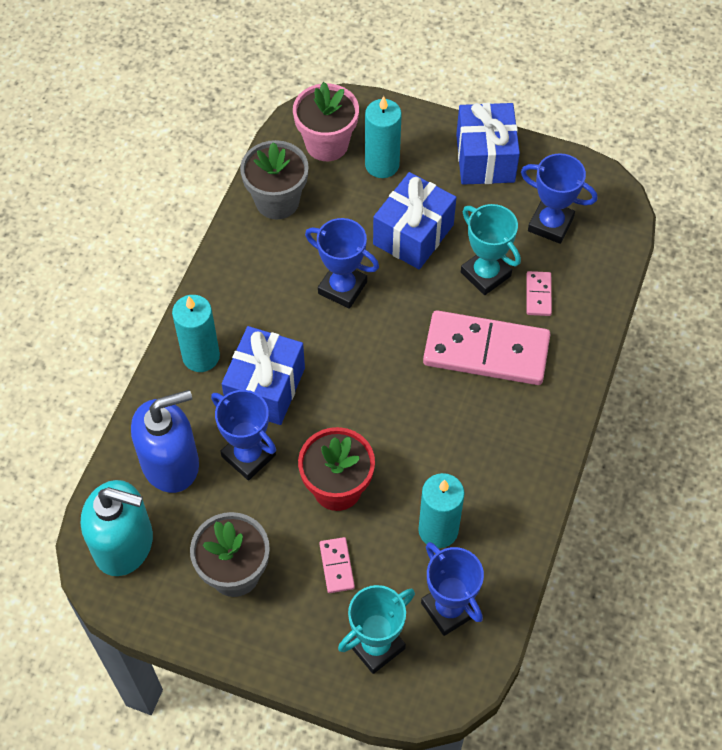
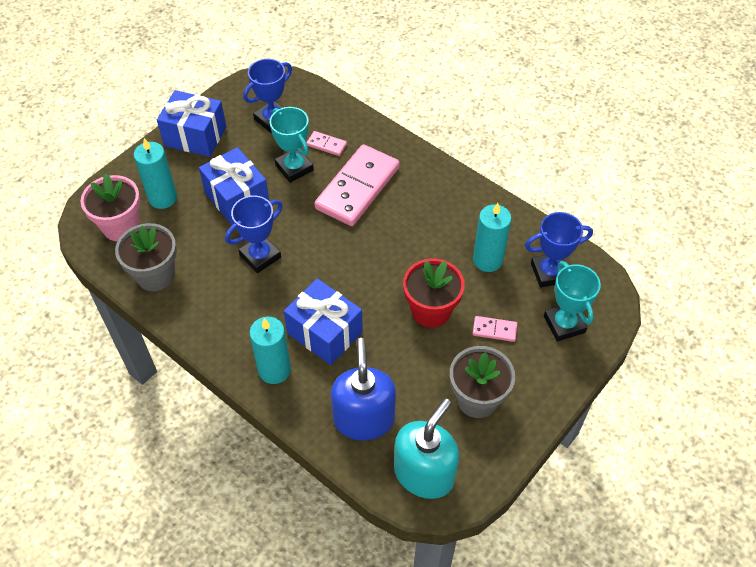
camera: 70 degrees left, 5 degrees down
blue trophy [211,390,276,480] -> none
turquoise trophy [461,204,521,295] -> turquoise trophy turned 75 degrees clockwise [270,107,314,183]

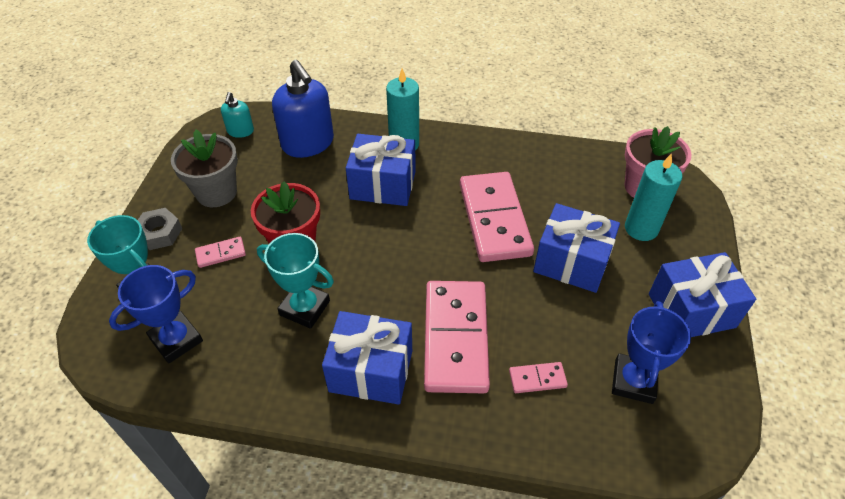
camera: 150 degrees right, 5 degrees down
grey flower pot [115,223,177,291] -> none
blue trophy [225,195,283,273] -> pink domino [460,172,534,262]
turquoise trophy [270,107,314,183] -> turquoise trophy moved to [257,233,334,329]
turquoise soap dispenser [394,398,459,499] -> turquoise soap dispenser [221,92,254,138], size x0.51
turquoise candle [473,203,512,272] -> none
none -> grey nut [138,208,182,250]
none -> blue gift [322,311,412,405]

